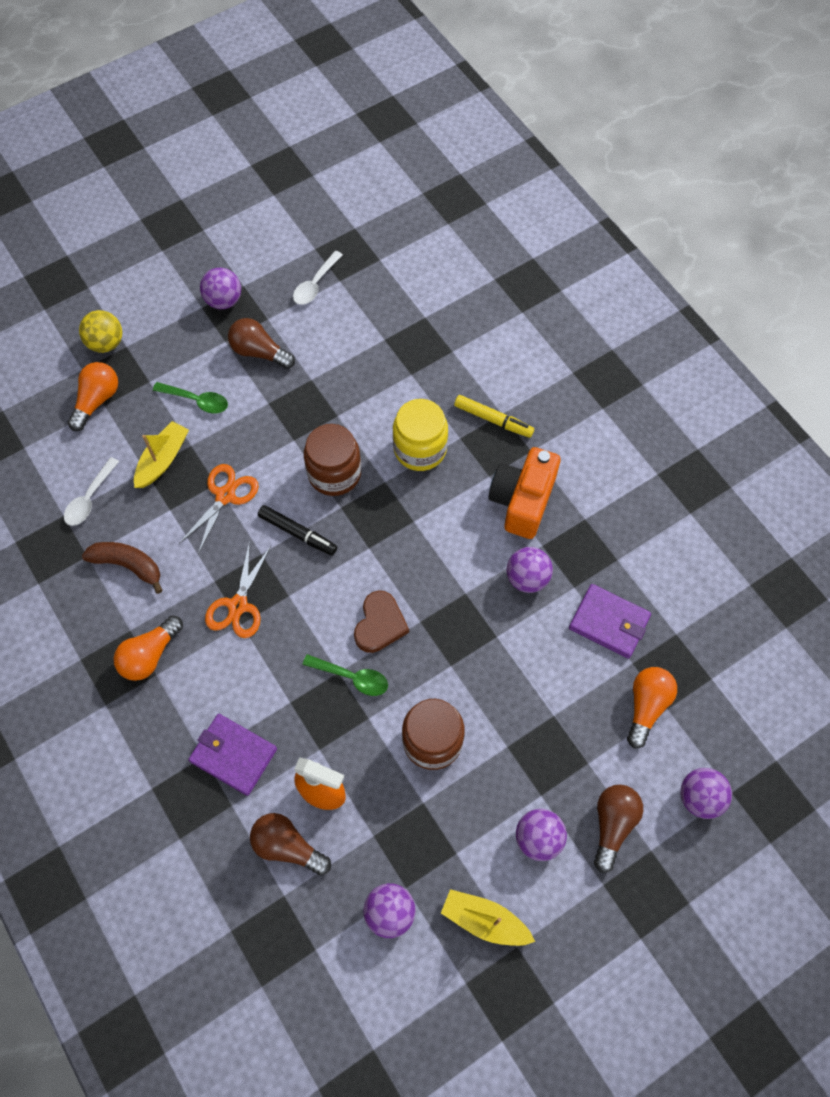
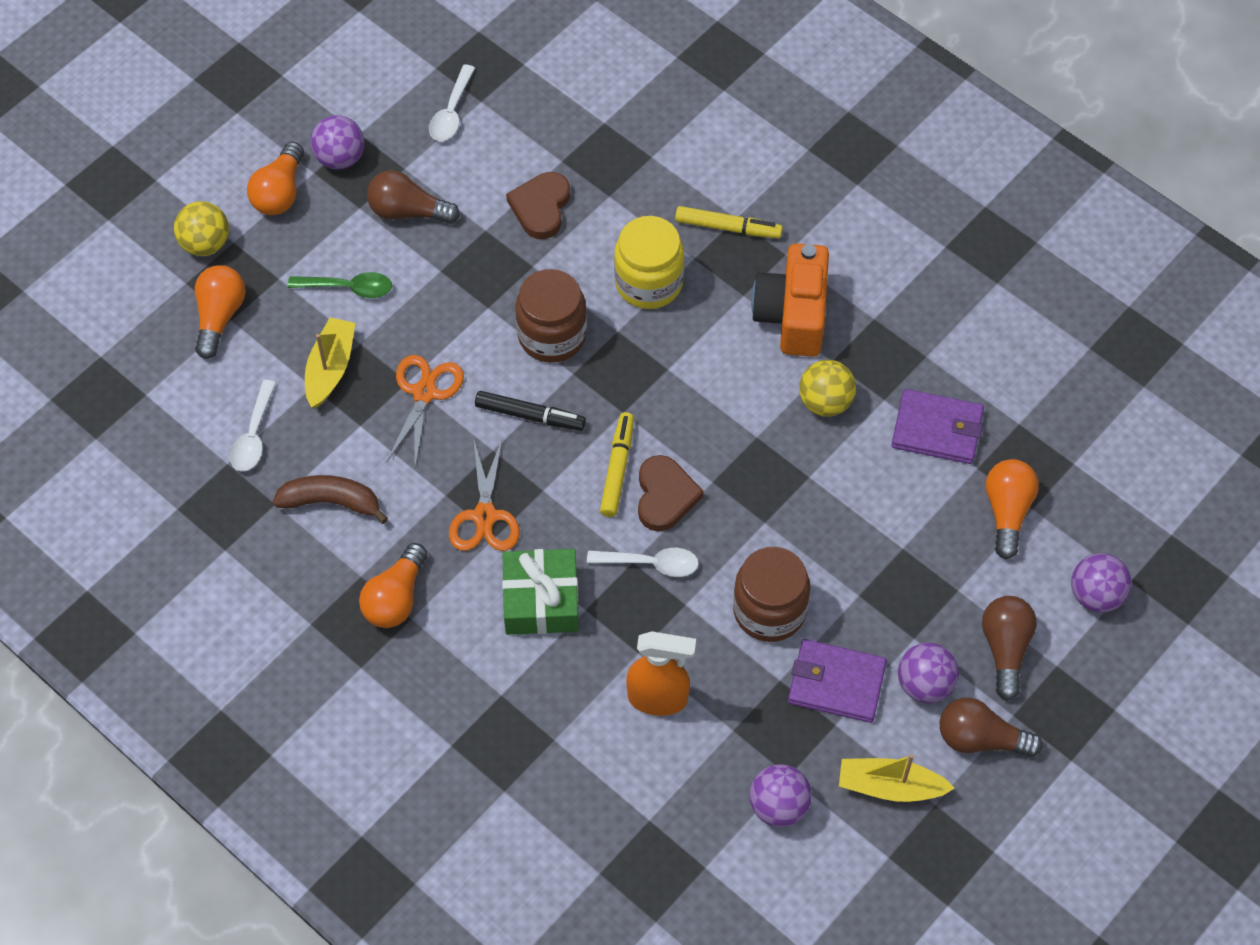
camera: 15 degrees left, 5 degrees down
purple wallet [188,714,277,796] -> purple wallet moved to [788,639,887,723]
brown light bulb [250,813,331,876] -> brown light bulb moved to [940,698,1043,757]
green spoon [302,654,388,696] -> white spoon [587,548,699,577]
purple ball [507,547,553,593] -> yellow ball [799,360,856,417]
none -> orange light bulb [247,142,304,215]
none -> green gift [502,549,579,635]
none -> brown heart [506,172,570,239]
none -> yellow marker [600,412,634,517]

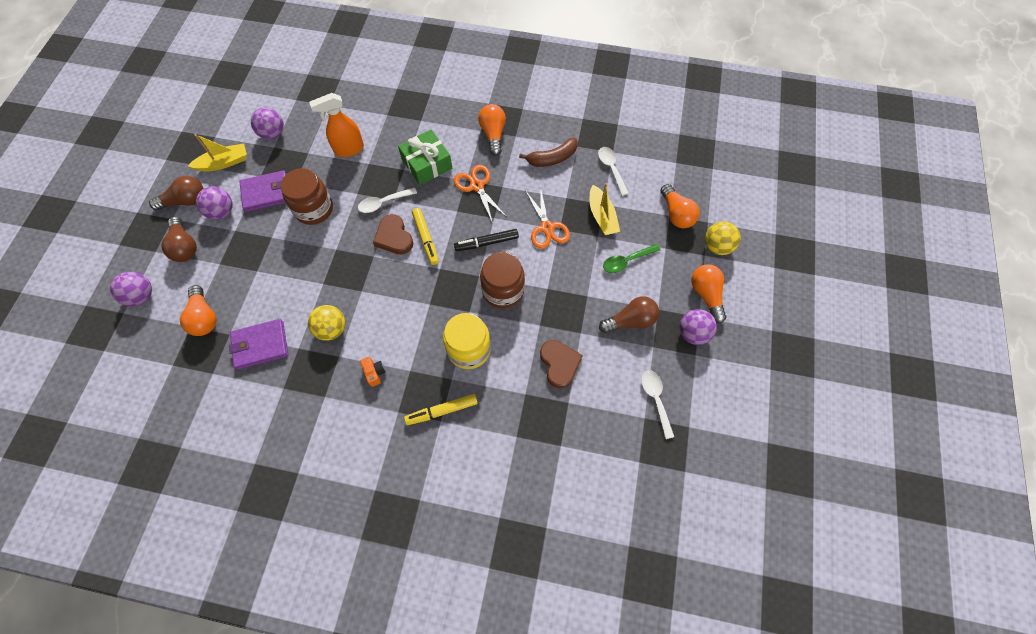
camera: 150 degrees right, 5 degrees up
orange camera [751,243,829,357] -> orange camera [360,357,386,387], size x0.41

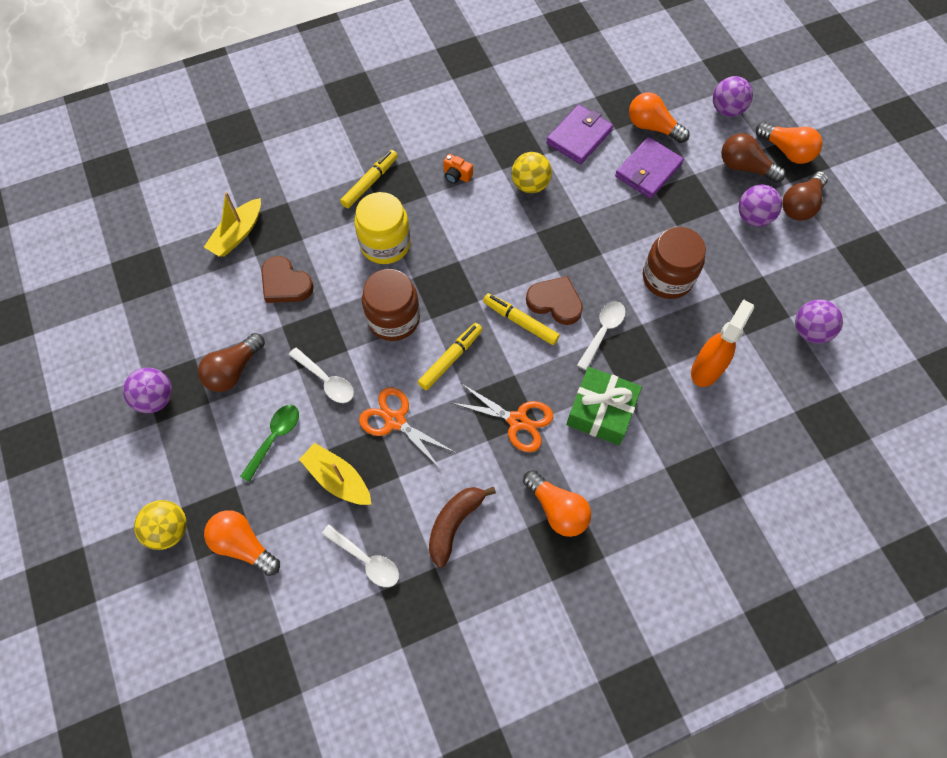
camera: 145 degrees right, 0 degrees up
yellow boat [188,134,247,172] -> yellow boat moved to [204,192,261,256]
purple wallet [239,170,286,212] -> purple wallet moved to [615,137,684,199]
black marker [454,229,519,251] -> yellow marker [418,323,483,390]
white spoon [641,370,674,439] -> white spoon moved to [289,347,354,403]
orange light bulb [691,264,726,323] -> orange light bulb moved to [755,122,823,164]

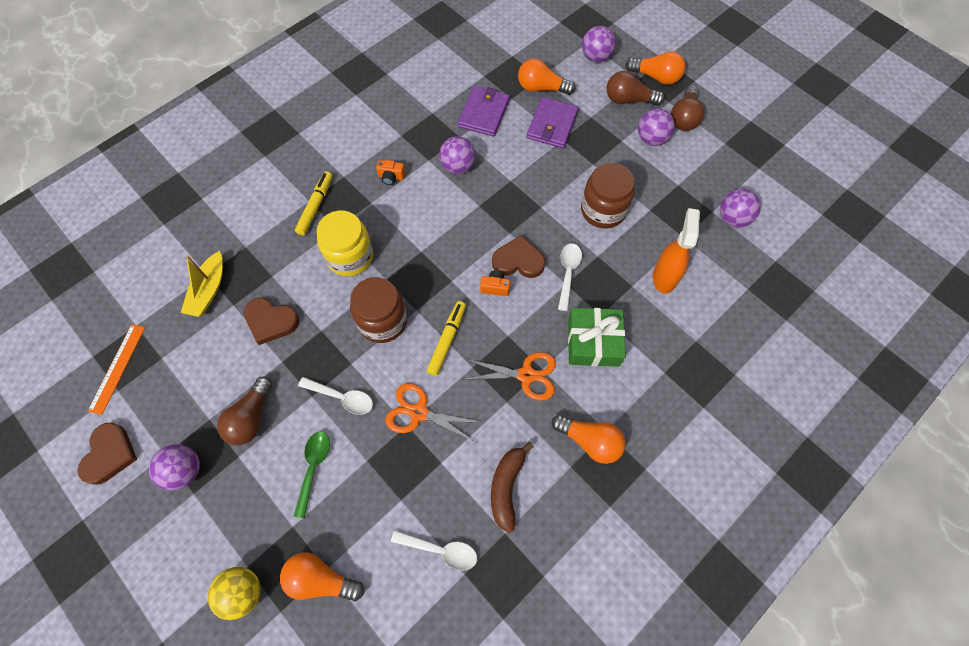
camera: 20 degrees left, 0 degrees up
yellow boat [299,443,371,505] -> none
yellow marker [483,293,560,345] -> orange camera [480,270,510,296]
yellow ball [512,152,552,193] -> purple ball [439,136,476,174]
none -> brown heart [77,423,137,485]
none -> orange ruler [88,324,145,415]

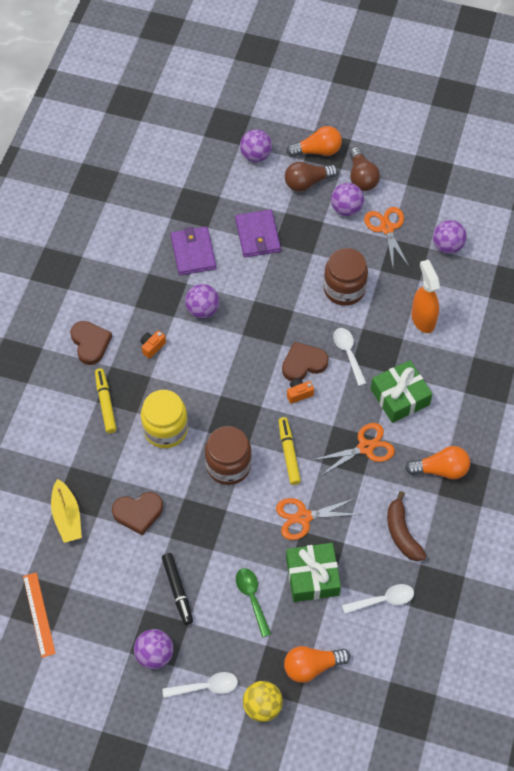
camera: 30 degrees left, 5 degrees down
brown heart [77,423,137,485] -> brown heart moved to [70,321,112,365]
brown light bulb [217,376,272,445] -> black marker [162,553,193,625]
white spoon [298,377,373,415] -> white spoon moved to [162,672,238,698]
orange camera [376,160,405,185] -> orange camera turned 150 degrees clockwise [140,331,166,359]
orange light bulb [518,59,576,95] -> none
none -> green gift [286,543,341,602]
none -> orange scissors [364,207,410,268]

